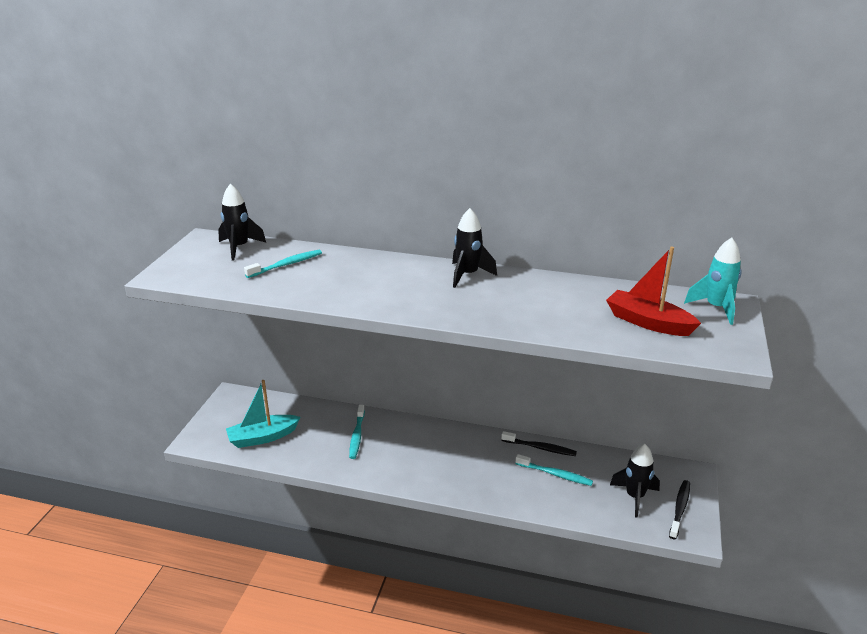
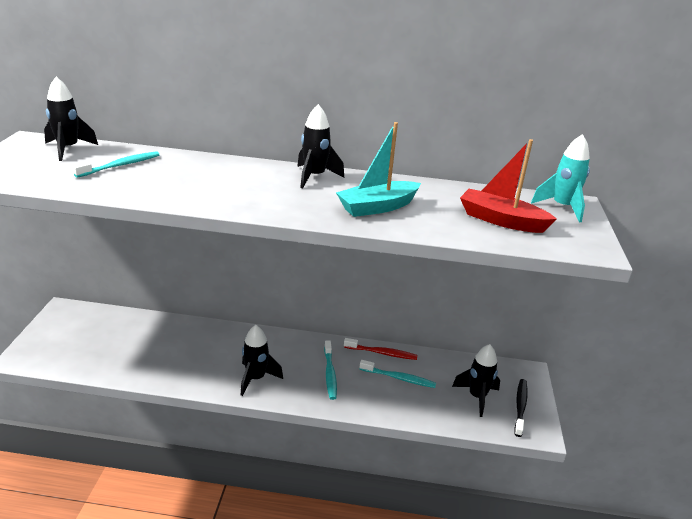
camera: 10 degrees left, 0 degrees up
turquoise boat [226,380,300,448] -> turquoise boat moved to [336,122,421,217]
turquoise toothbrush [349,405,365,459] -> turquoise toothbrush moved to [324,341,337,400]
black toothbrush [501,431,577,456] -> red toothbrush [344,338,418,360]
none -> black rocket [241,325,283,396]

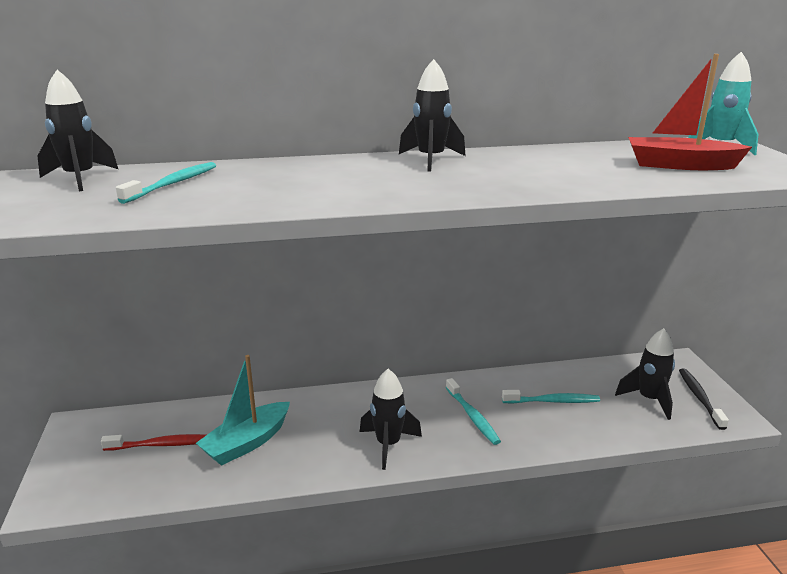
camera: 15 degrees left, 5 degrees down
turquoise boat [336,122,421,217] -> turquoise boat moved to [196,355,290,466]
red toothbrush [344,338,418,360] -> red toothbrush moved to [101,434,206,451]

